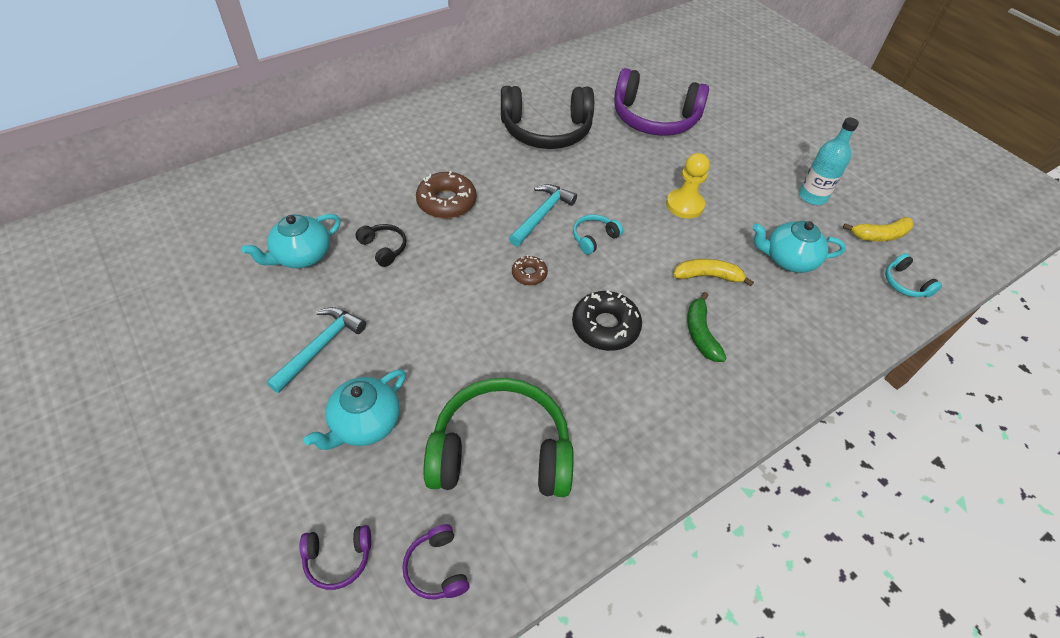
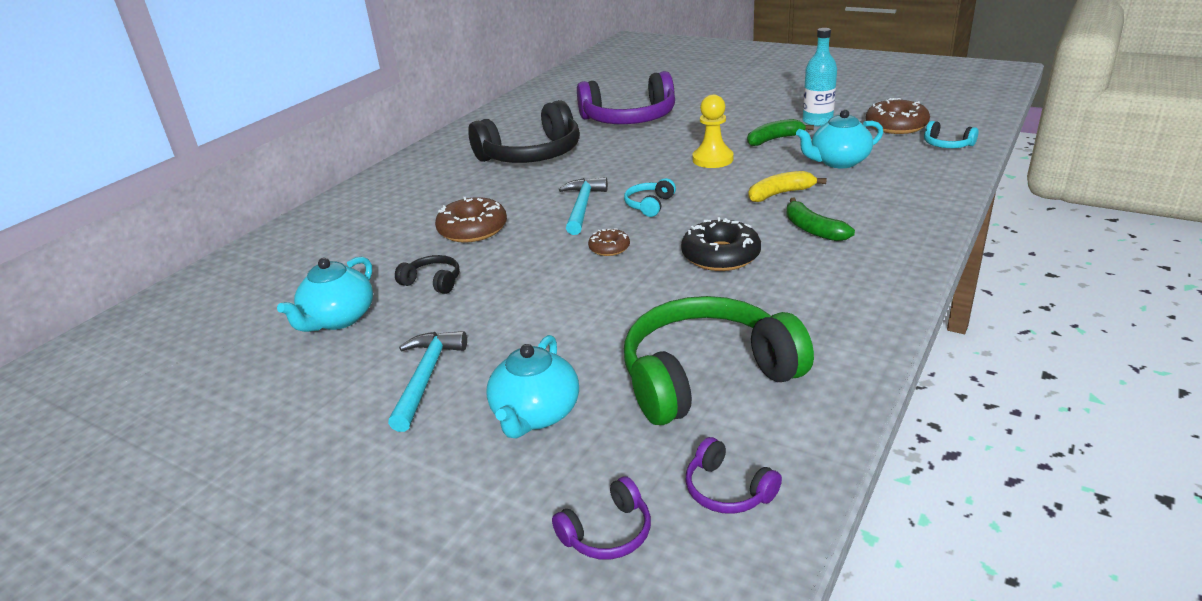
camera: 20 degrees left, 20 degrees down
yellow banana [843,217,914,241] -> brown donut [866,98,930,134]
none -> green banana [747,119,814,146]

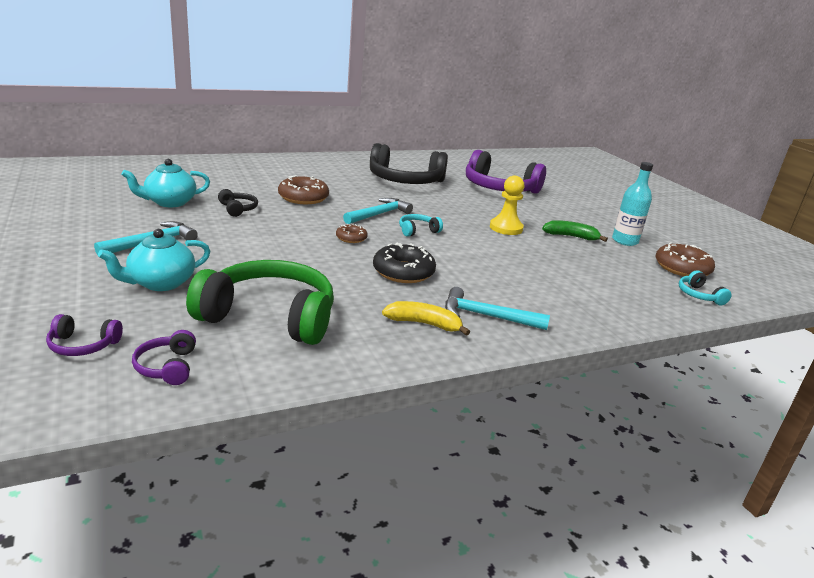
camera: 30 degrees right, 5 degrees down
yellow banana [748,171,827,202] -> yellow banana moved to [382,301,470,336]
green banana [786,198,855,241] -> none
turquoise teapot [796,110,883,168] -> none
none -> turquoise hammer [445,287,550,330]

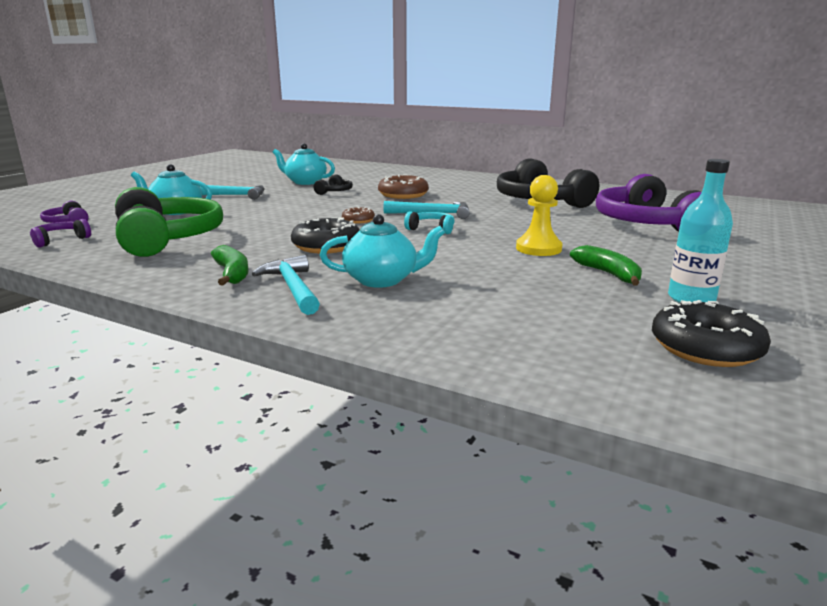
camera: 55 degrees right, 5 degrees down
yellow banana [382,301,470,336] -> green banana [211,245,249,285]
brown donut [655,242,715,276] -> black donut [652,300,771,367]
turquoise headphones [679,270,732,305] -> none
none -> turquoise teapot [320,214,445,288]

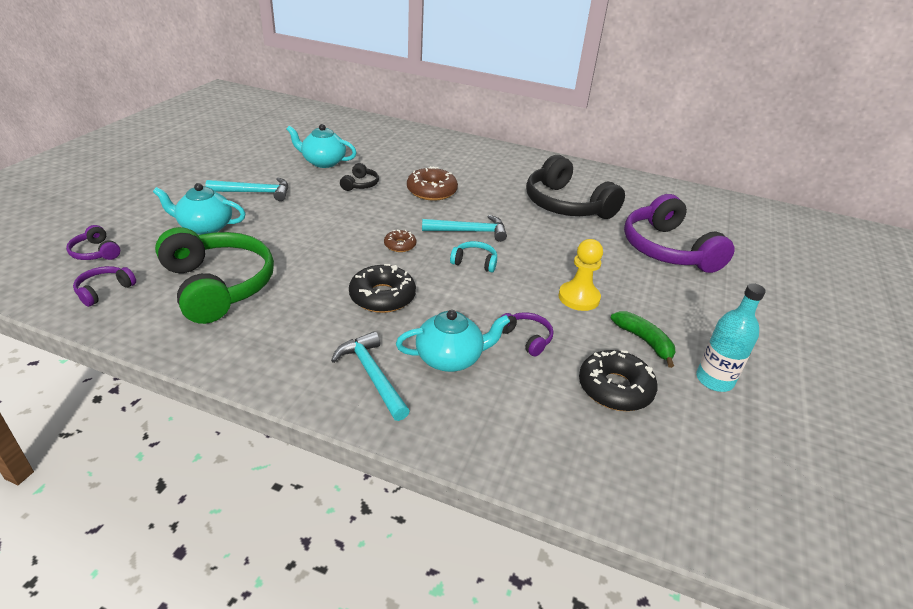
camera: 10 degrees left, 15 degrees up
green banana [211,245,249,285] -> none
black donut [652,300,771,367] -> black donut moved to [579,350,658,411]
none -> purple headphones [501,312,554,357]

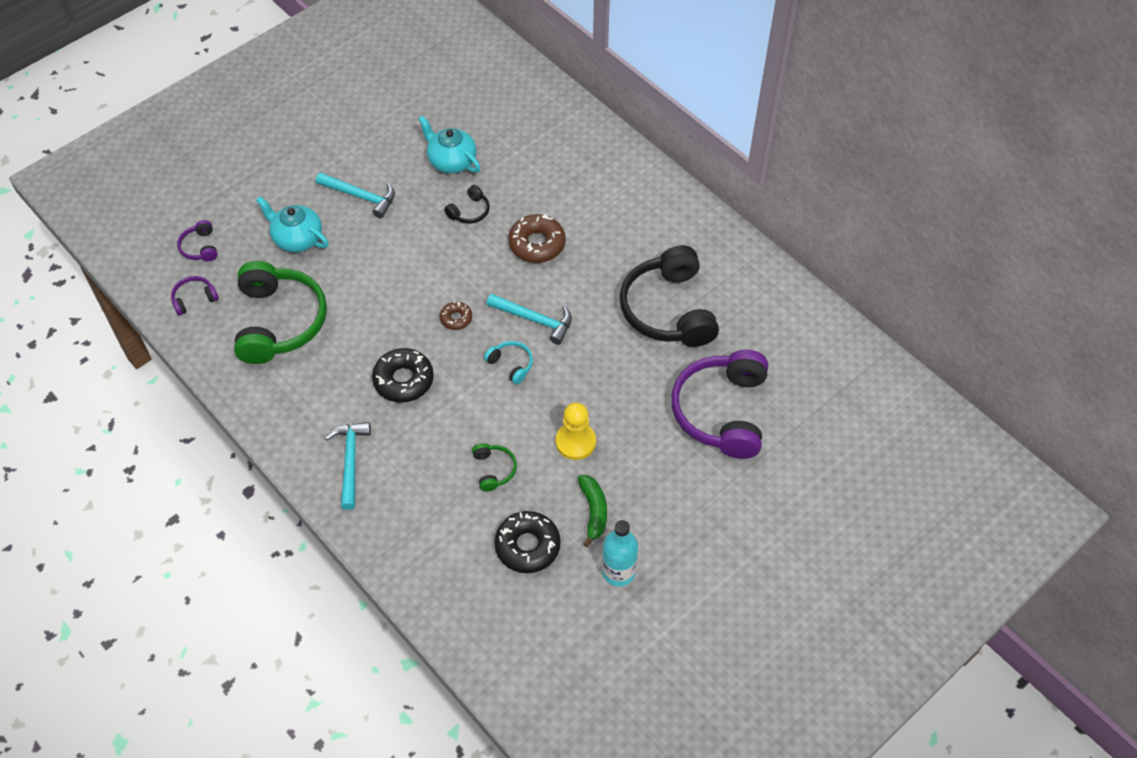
camera: 30 degrees right, 20 degrees up
turquoise teapot [396,310,510,372] -> none
purple headphones [501,312,554,357] -> green headphones [472,443,517,492]

